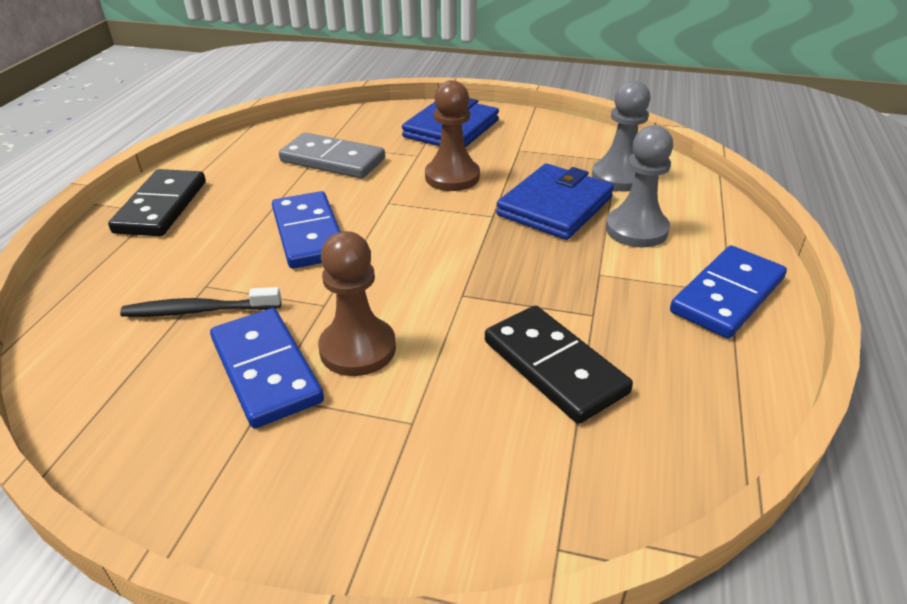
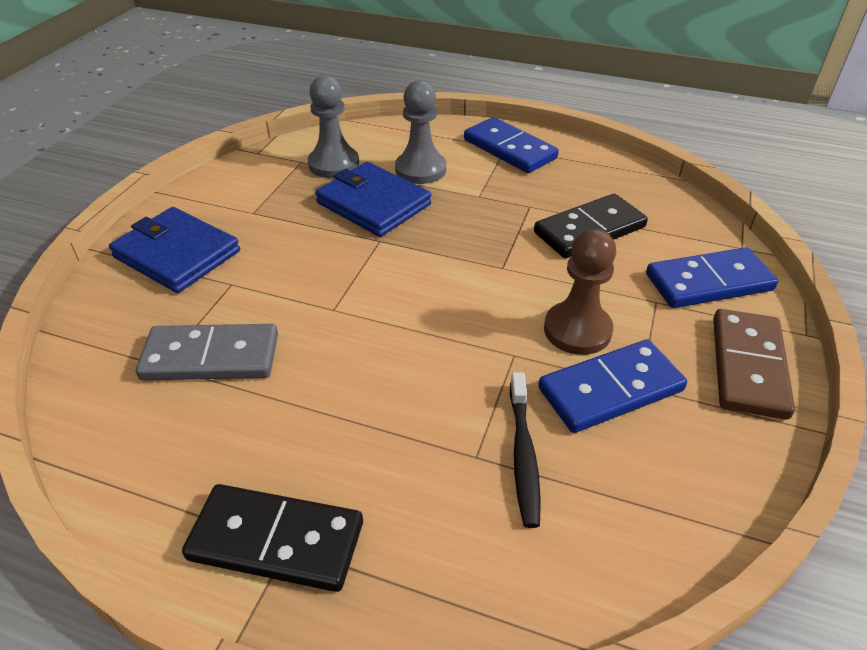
camera: 85 degrees left, 5 degrees up
blue domino [272,191,341,269] -> blue domino moved to [646,247,778,308]
grey domino [279,133,385,179] -> grey domino turned 60 degrees clockwise [136,324,278,380]
brown pawn [425,80,480,191] -> none
none -> brown domino [713,309,795,419]

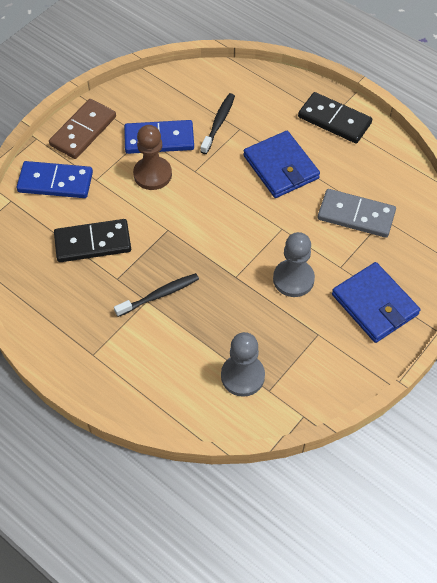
camera: 160 degrees left, 15 degrees up
blue wallet [315,162,431,237] -> blue wallet moved to [243,131,320,198]
grey pawn [395,80,446,184] -> grey pawn moved to [273,232,315,297]
blue domino [464,117,559,173] -> none
none -> black toothbrush [114,273,199,317]

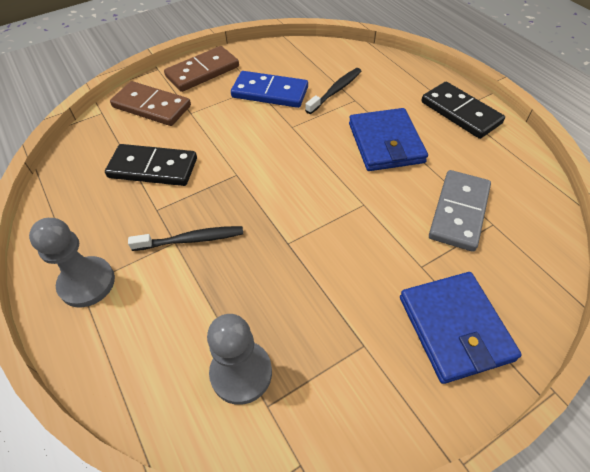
camera: 20 degrees right, 5 degrees down
blue domino [17,161,93,198] -> brown domino [110,81,191,126]
brown pawn [133,125,172,190] -> none
grey pawn [273,232,315,297] -> grey pawn moved to [29,218,115,307]
grey domino [318,189,396,238] -> grey domino turned 75 degrees clockwise [429,170,491,252]

